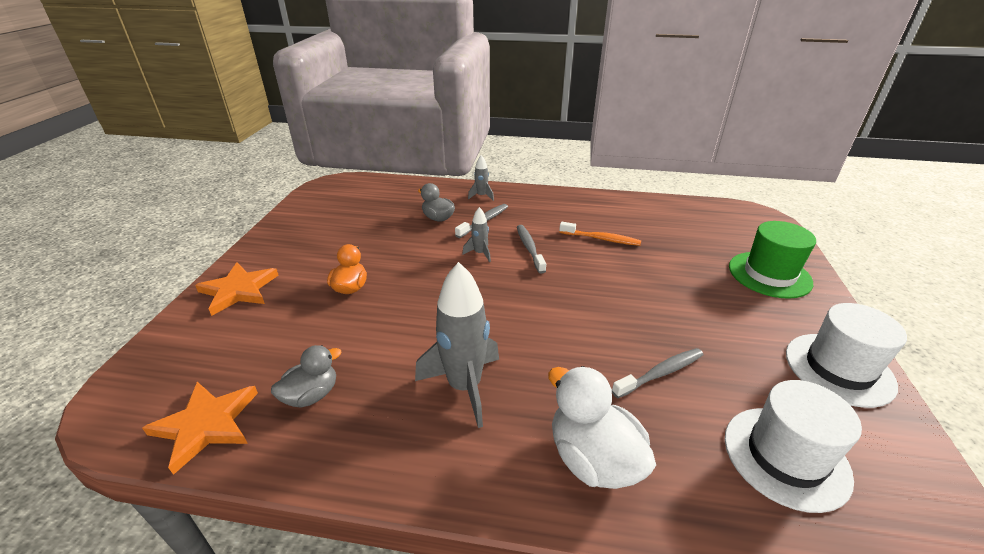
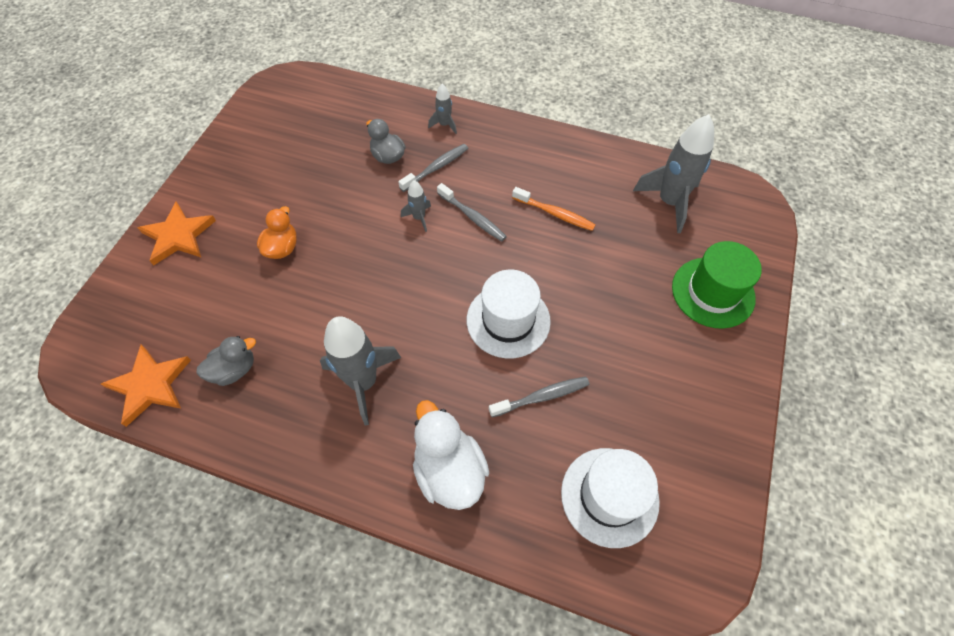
camera: 10 degrees right, 25 degrees up
grey toothbrush [517,225,546,274] -> grey toothbrush turned 135 degrees clockwise [437,183,507,241]
white hat [786,303,907,408] -> white hat moved to [467,270,551,358]
none -> grey rocket [633,114,714,233]

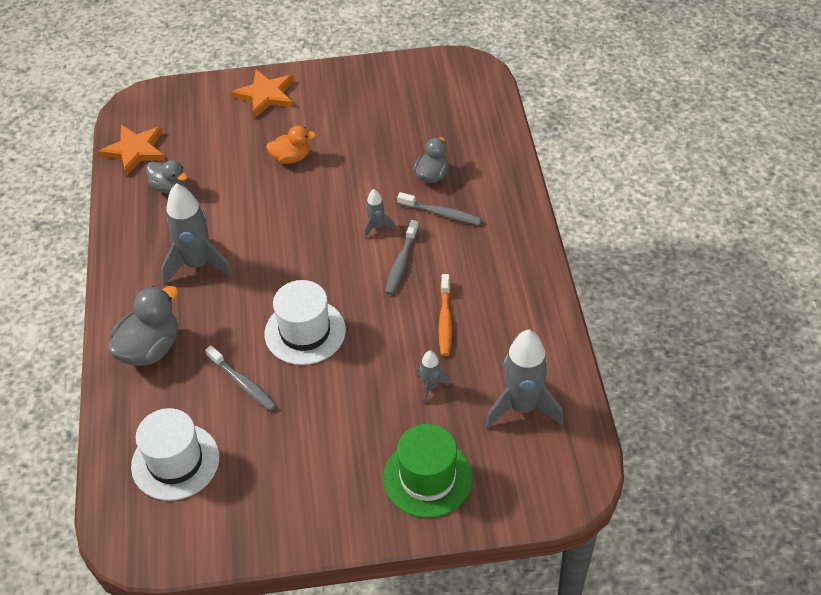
camera: 65 degrees right, 10 degrees down
white duck [413,400,489,510] -> grey duck [108,286,179,366]
grey rocket [428,84,457,134] -> grey rocket moved to [417,351,451,403]

